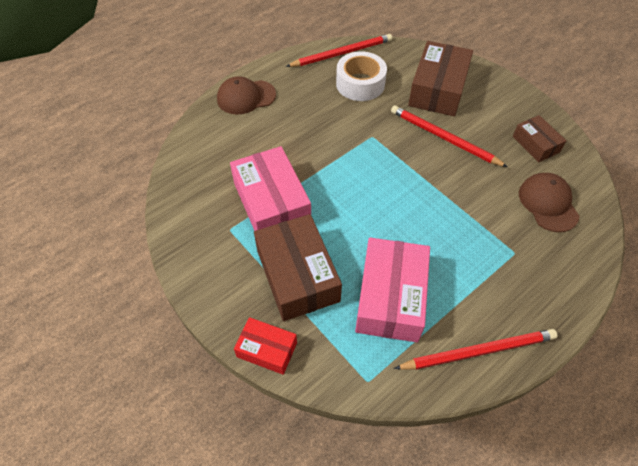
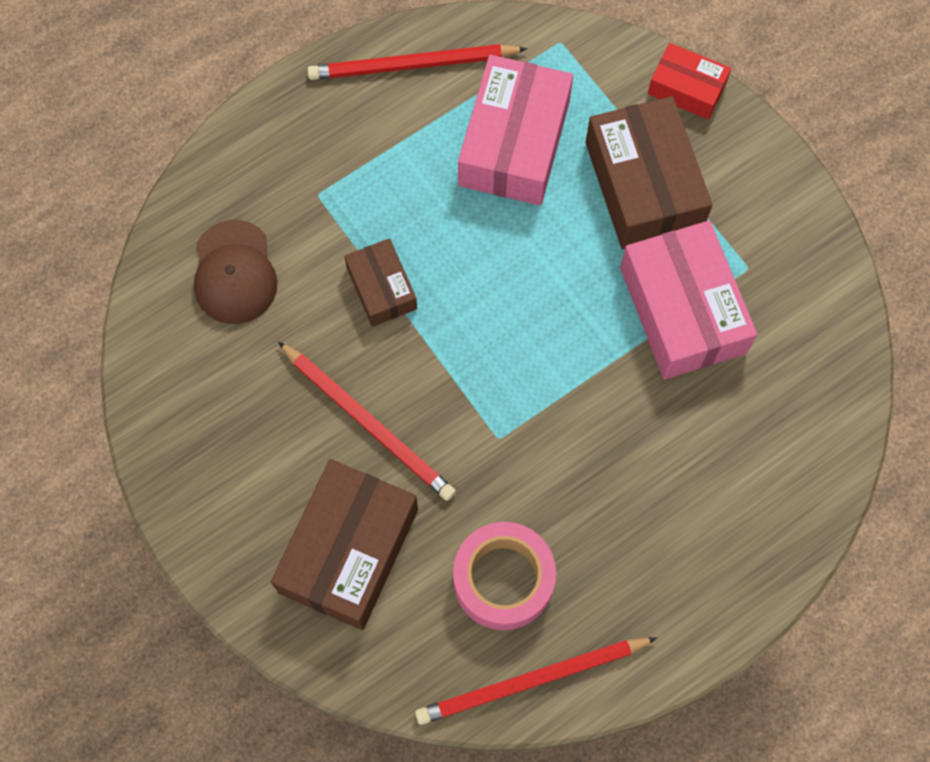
camera: 175 degrees left, 15 degrees up
brown cap [217,76,276,115] -> none
white tape [336,51,387,101] -> pink tape [453,522,556,630]
brown box [513,115,566,162] -> brown box moved to [344,238,417,327]

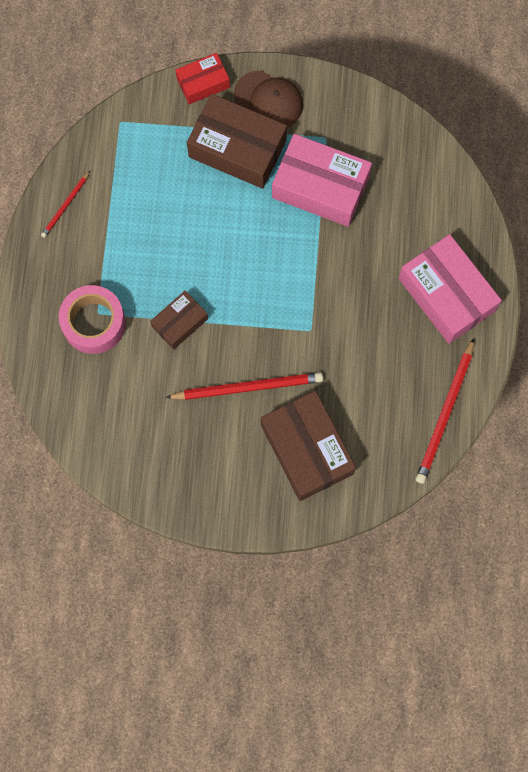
camera: 50 degrees left, 5 degrees up
brown cap [194,220,277,324] -> brown cap moved to [234,70,303,127]
red pencil [307,44,527,80] -> red pencil [41,171,90,238], size x0.54
brown box [344,238,417,327] -> brown box turned 60 degrees counterclockwise [150,291,208,350]
pink tape [453,522,556,630] -> pink tape moved to [59,285,126,354]
pink box [458,55,573,205] -> pink box moved to [398,234,502,344]

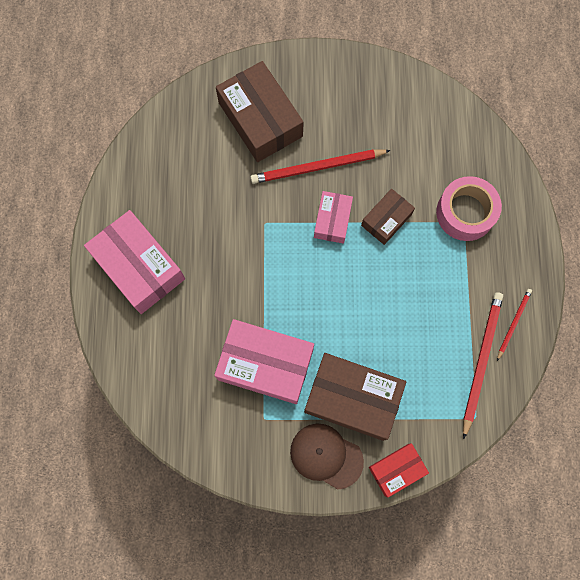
camera: 175 degrees right, 0 degrees up
red pencil [416,338,474,484] -> red pencil moved to [463,292,503,439]
none -> pink box [314,191,353,244]

